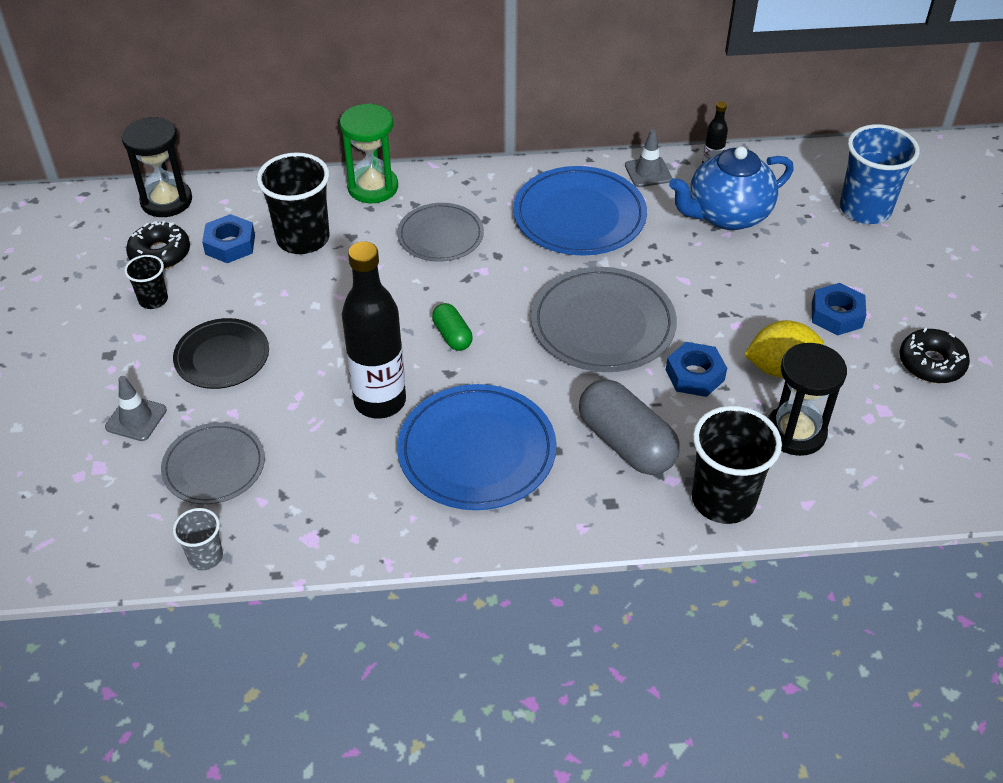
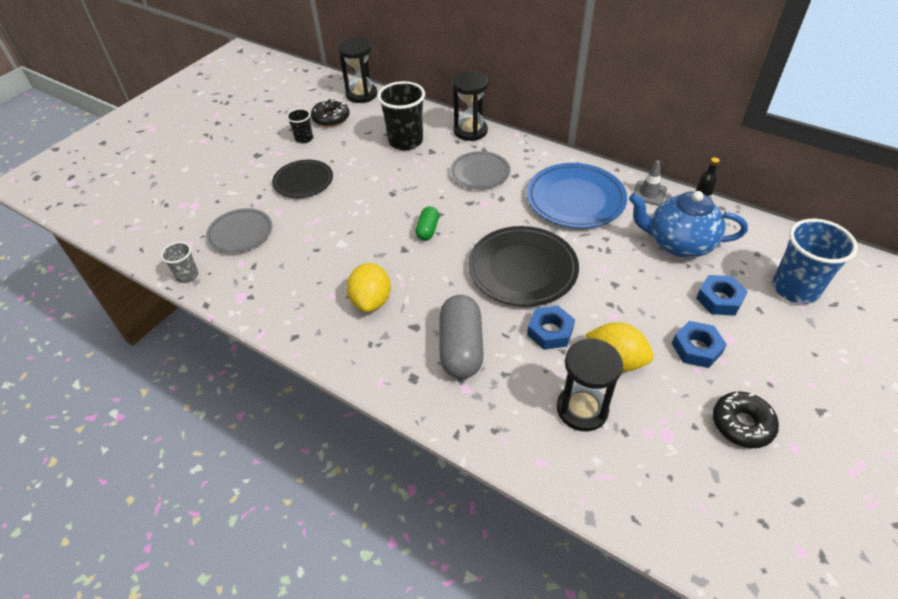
camera: 40 degrees right, 0 degrees up
grey traffic cone [105,376,167,441] -> none
blue nut [202,214,255,263] -> blue nut moved to [696,275,748,316]
green hourglass [340,103,398,203] -> black hourglass [452,71,489,141]
black bottle [342,241,406,419] -> none
blue plate [397,384,557,510] -> yellow lemon [347,263,391,312]
grey plate [531,267,677,372] -> black plate [468,226,579,306]
black cup [692,406,782,524] -> none

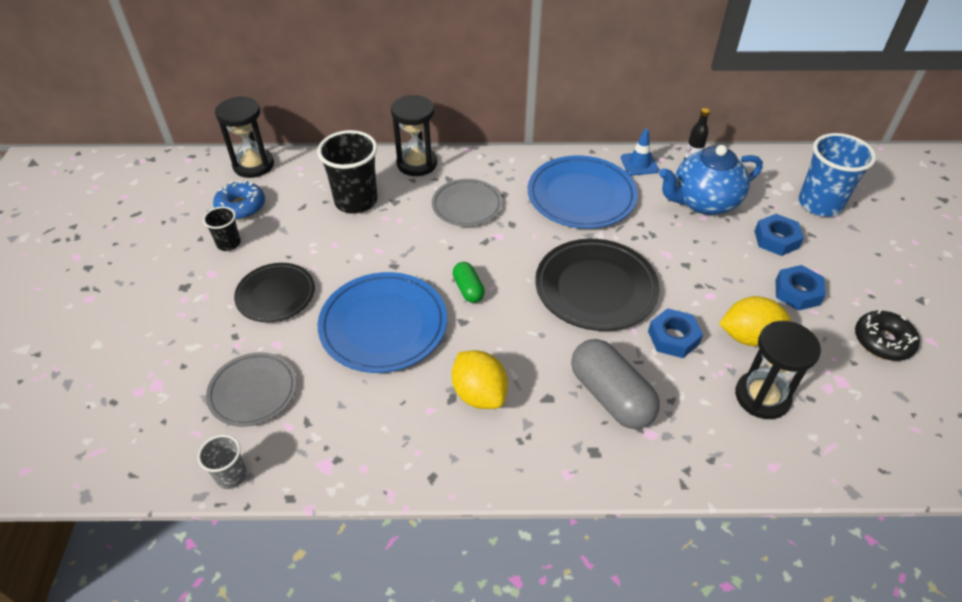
camera: 35 degrees left, 0 degrees up
black donut [311,98,350,127] -> blue donut [213,180,265,220]
grey traffic cone [633,160,667,206] -> blue traffic cone [621,129,659,176]
none -> blue plate [318,272,447,373]

